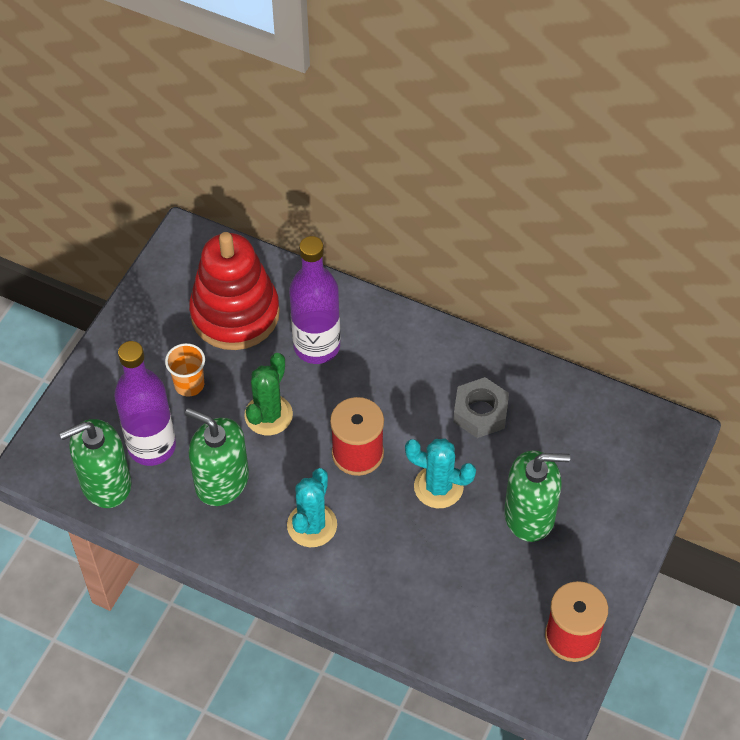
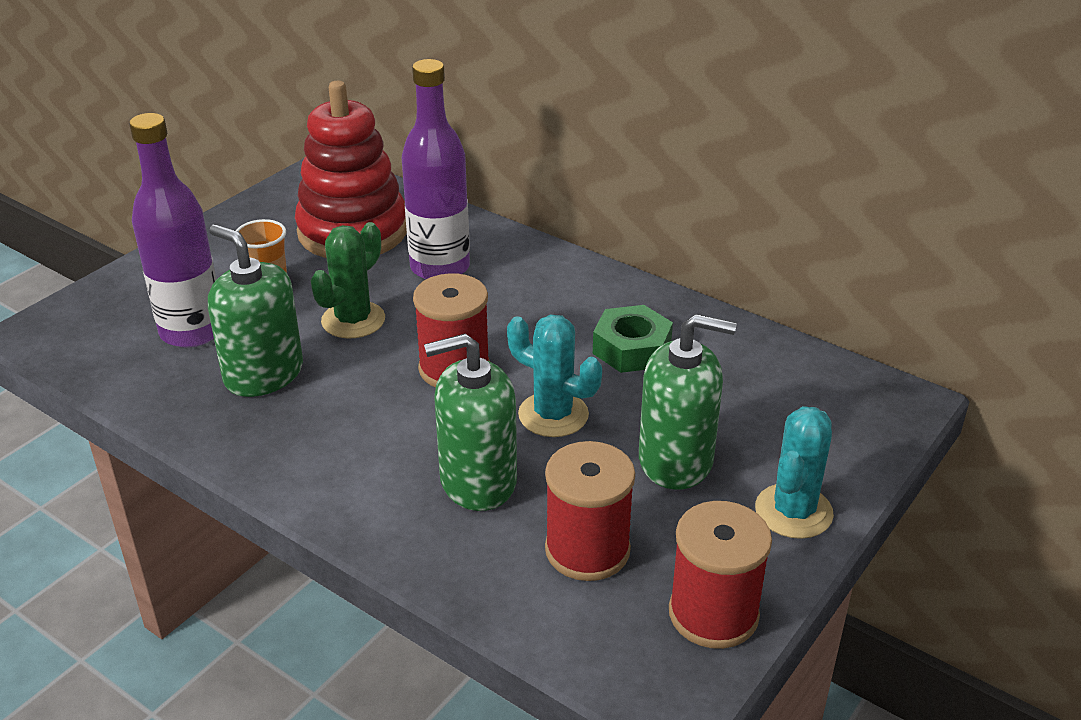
camera: 10 degrees right, 20 degrees down
green soap dispenser [59,419,131,508] -> green soap dispenser moved to [424,334,517,511]
turquoise cactus [287,468,337,547] -> turquoise cactus moved to [755,406,834,539]
grey nut [453,377,509,438] -> green nut [593,305,673,373]
none -> red spool [545,441,635,581]

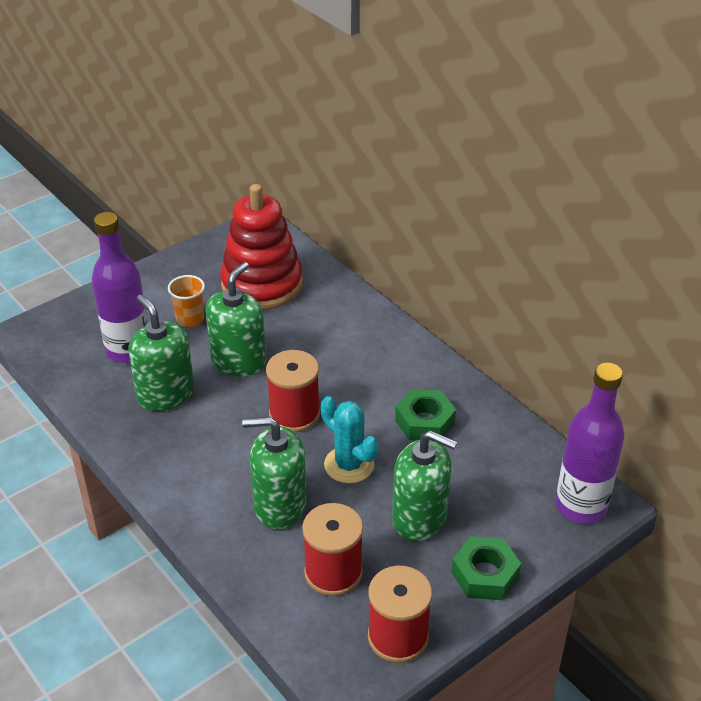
camera: 15 degrees right, 5 degrees up
green cactus [311,222,385,339] -> green soap dispenser [205,262,266,377]
purple bottle [402,59,470,279] -> purple bottle moved to [556,363,624,524]
turquoise cactus [755,406,834,539] -> green nut [452,536,521,600]

